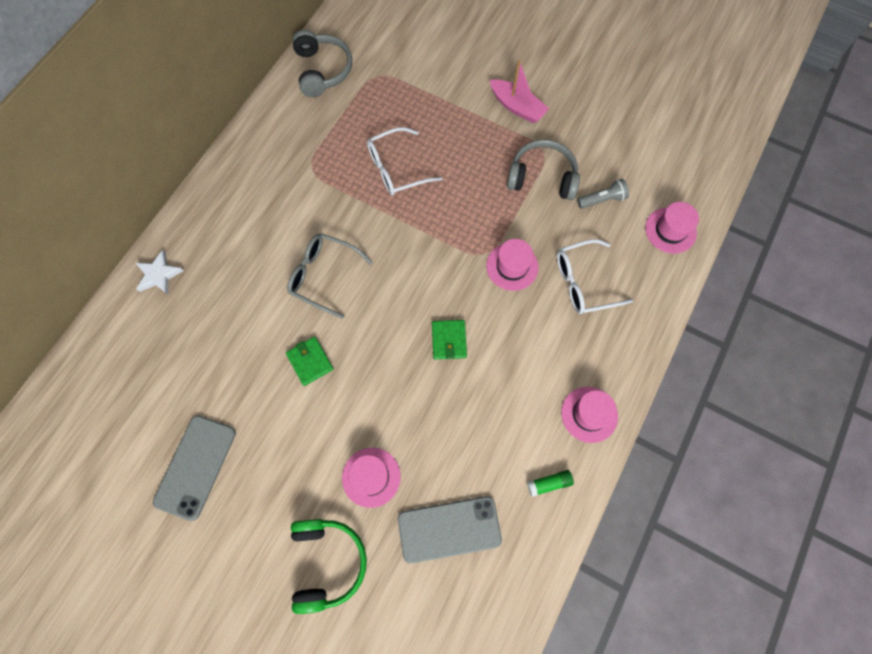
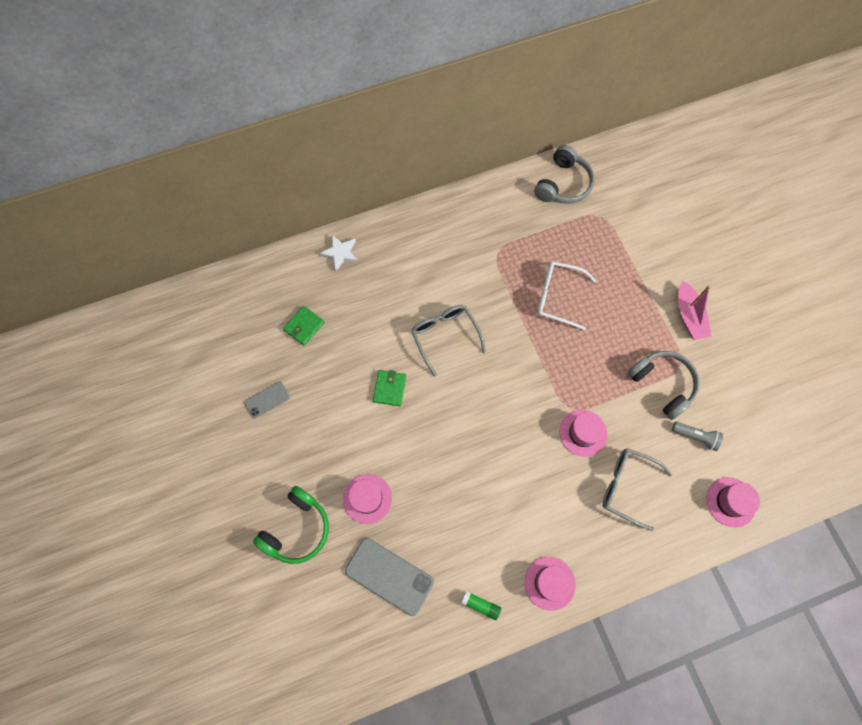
camera: 40 degrees right, 0 degrees up
grey phone [153,415,236,521] -> grey phone [244,382,290,418], size x0.55
green wallet [432,320,467,359] -> green wallet moved to [283,306,325,345]
white glasses [557,239,633,314] -> grey glasses [603,448,672,531]

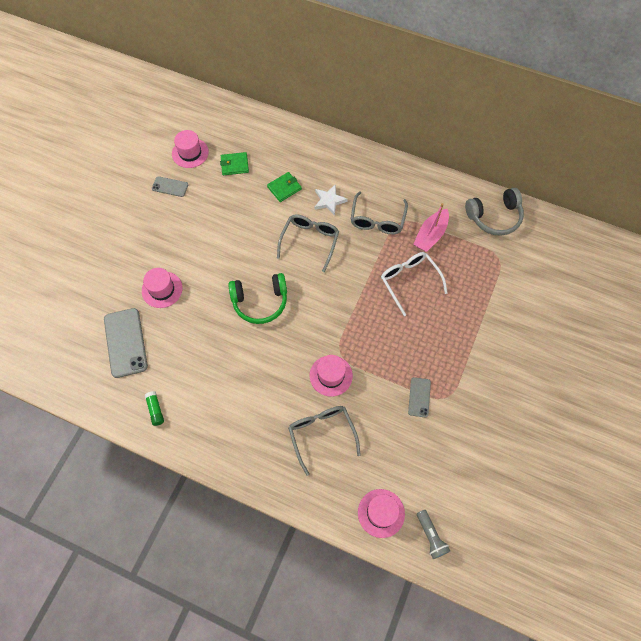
camera: 45 degrees right, 5 degrees down
green headphones [253,486,329,564] -> green headphones moved to [228,273,287,324]
white star [319,235,358,271] -> white star moved to [315,184,348,216]
green wallet [373,370,406,406] -> green wallet moved to [267,172,302,202]
pink hat [524,557,576,611] -> pink hat moved to [172,130,209,168]
grey headphones [628,351,700,420] -> grey phone [408,377,431,417]
grey flashlight [672,422,723,451] -> grey flashlight moved to [417,510,450,559]
pink boat [678,281,712,340] -> pink boat moved to [413,203,449,252]
none -> grey glasses [351,191,408,235]

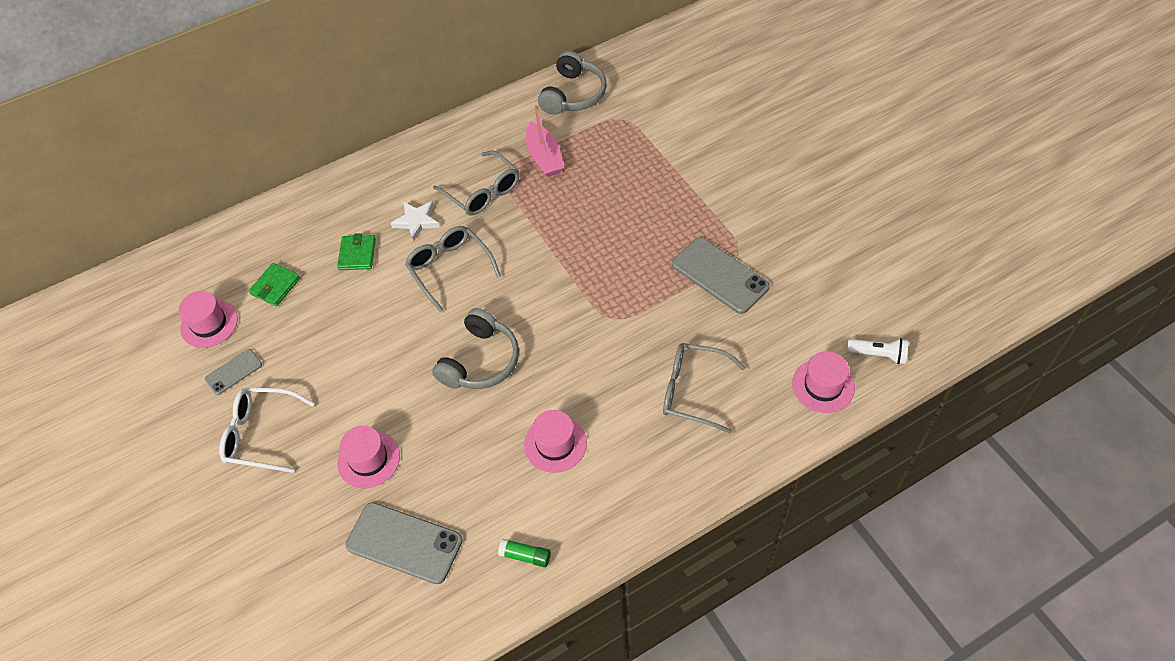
camera: 50 degrees left, 10 degrees down
green headphones [228,273,287,324] -> grey headphones [432,308,519,389]
pink hat [310,355,353,397] -> pink hat moved to [524,410,587,473]
white glasses [381,252,448,316] -> white glasses moved to [219,388,314,473]
grey phone [408,377,431,417] -> grey phone [672,237,770,314], size x1.83
grey flashlight [417,510,450,559] -> white flashlight [847,338,908,364]

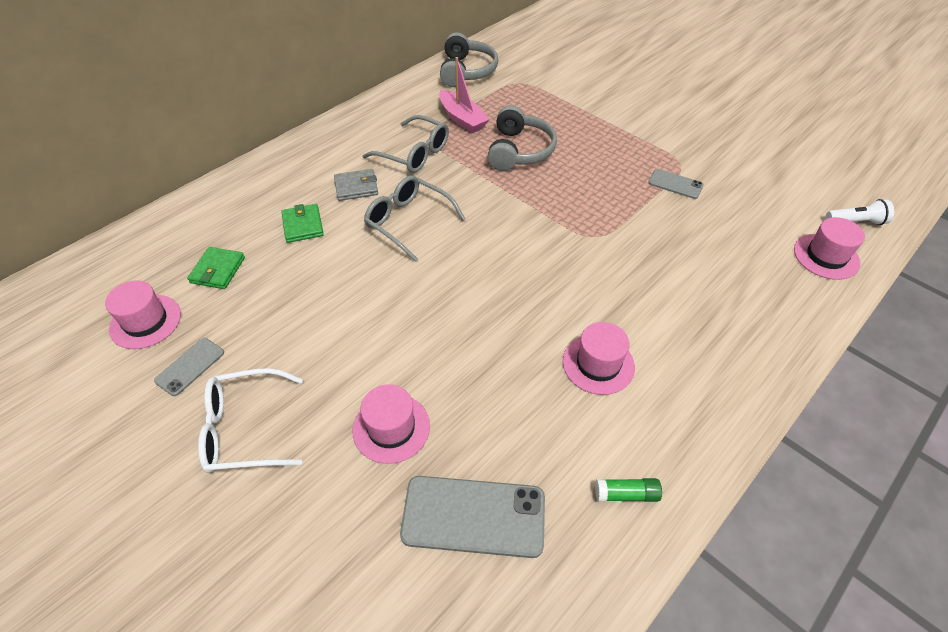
camera: 20 degrees left, 5 degrees down
white star [391,201,440,241] -> grey wallet [334,169,378,201]
grey headphones [432,308,519,389] -> grey headphones moved to [487,105,557,171]
grey glasses [663,343,746,434] -> none
grey phone [672,237,770,314] -> grey phone [648,169,704,199], size x0.55

